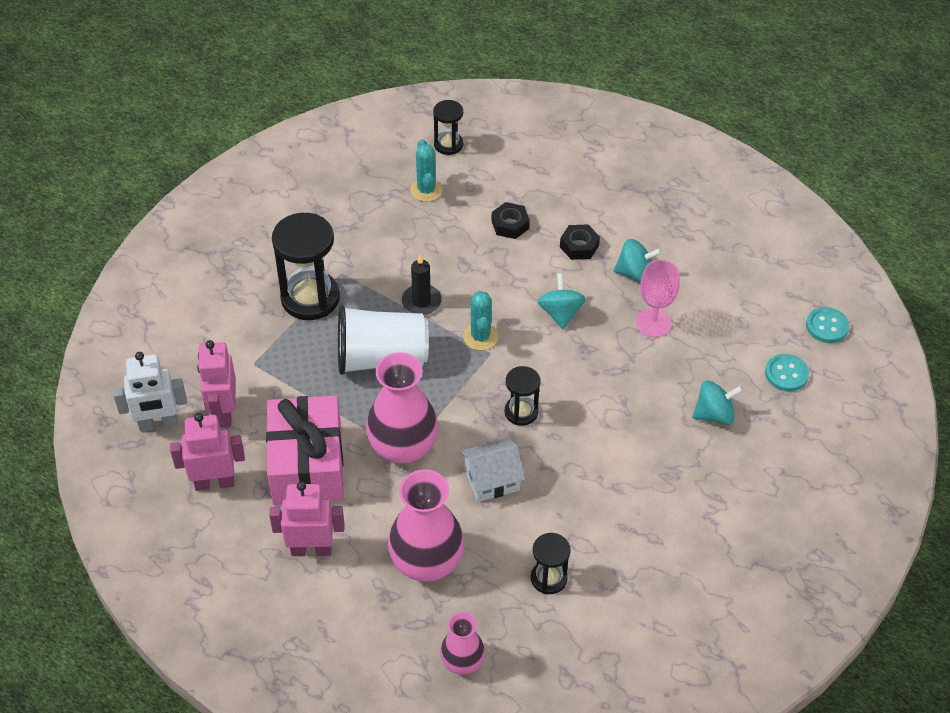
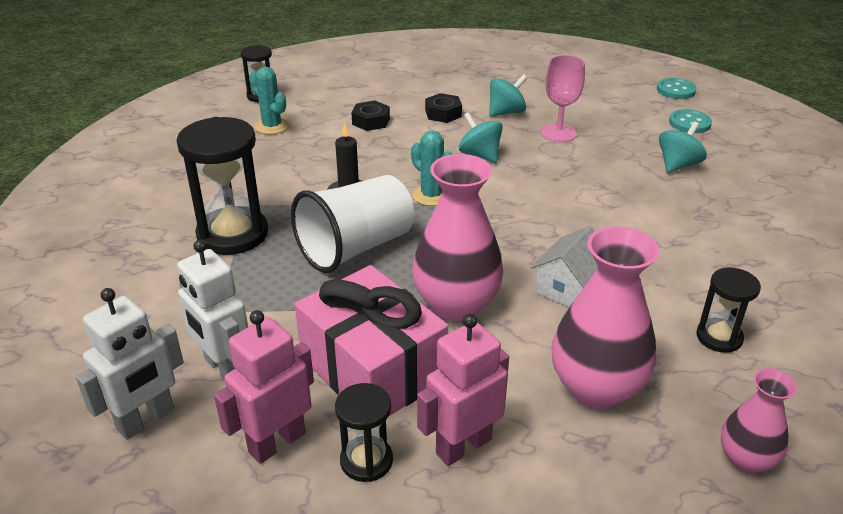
camera: 35 degrees left, 15 degrees down
pink robot [197,340,236,428] -> white robot [177,240,248,381]
black hourglass [505,366,540,426] -> black hourglass moved to [335,383,393,482]

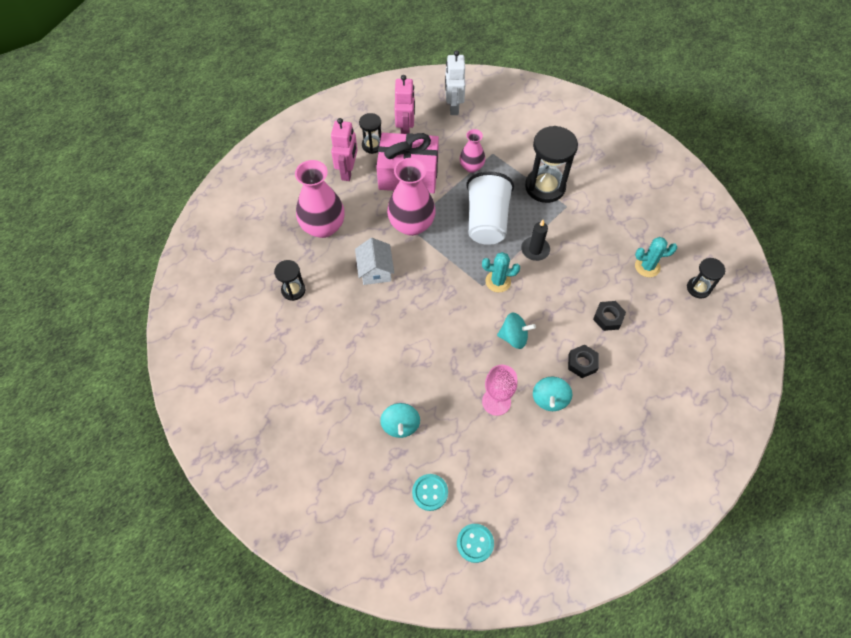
camera: 135 degrees right, 25 degrees up
white robot [177,240,248,381] -> none
pink vase [721,368,797,474] -> pink vase moved to [460,129,485,173]

